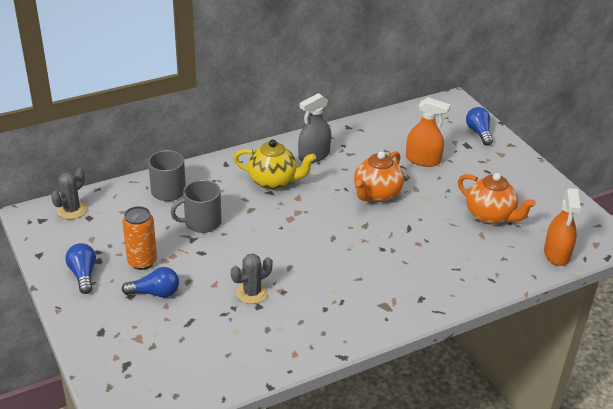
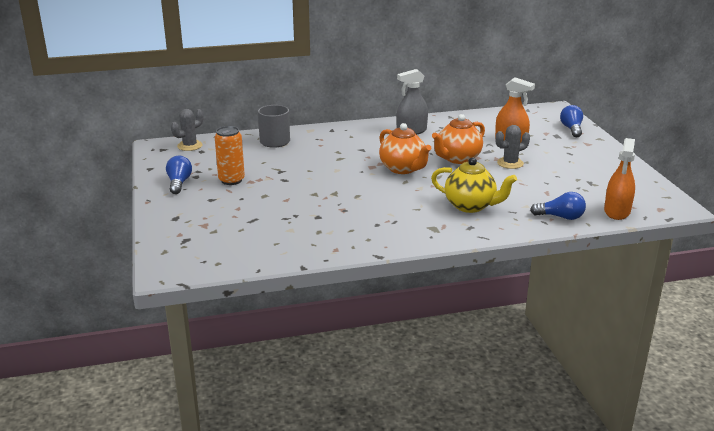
camera: 15 degrees right, 10 degrees down
blue light bulb [122,267,179,297] -> blue light bulb moved to [530,192,586,220]
grey mug [170,180,221,233] -> none
grey cactus [231,253,273,304] -> grey cactus moved to [496,125,530,169]
yellow teapot [233,139,316,190] -> yellow teapot moved to [431,157,517,213]
orange teapot [458,173,536,225] -> orange teapot moved to [379,123,431,174]

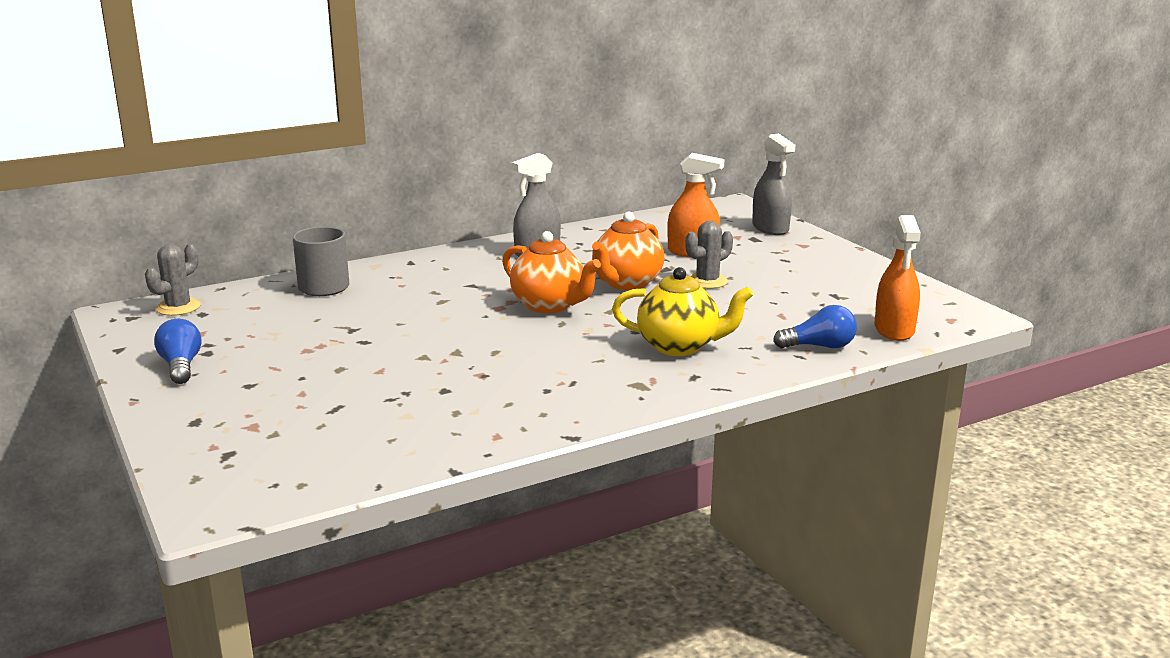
camera: 15 degrees left, 5 degrees down
orange can [215,126,245,185] -> none
blue light bulb [560,105,583,137] -> grey spray bottle [752,134,795,235]

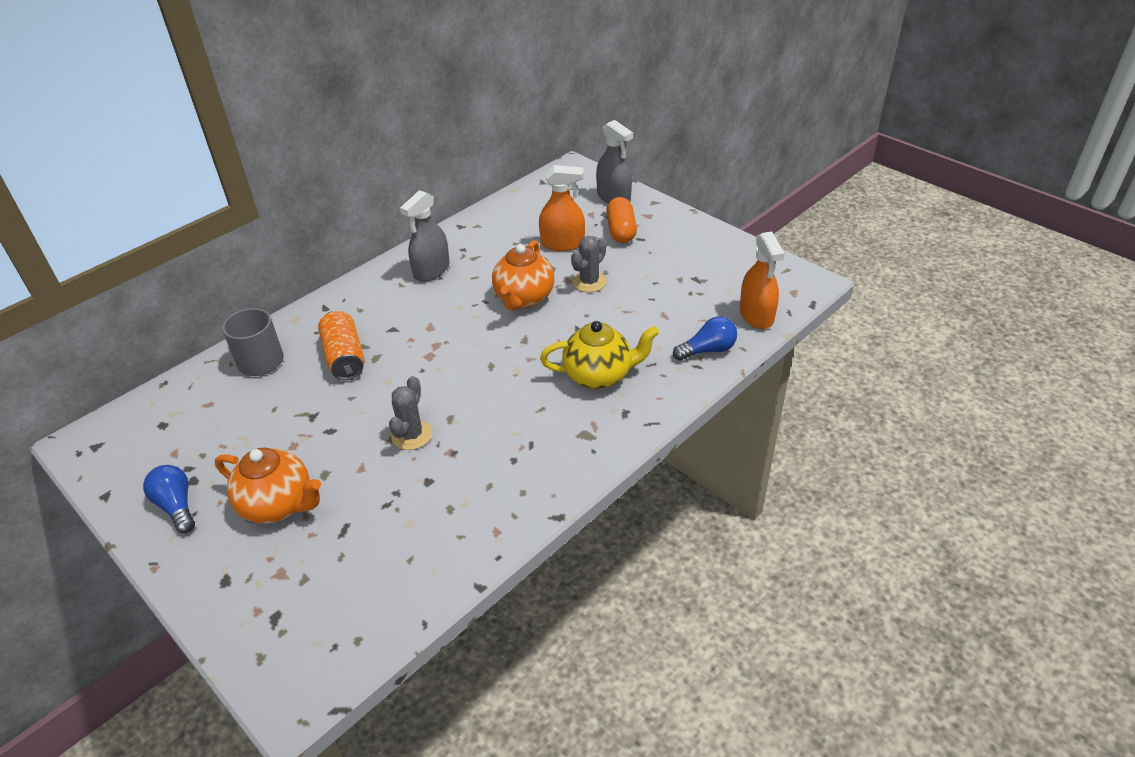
camera: 15 degrees left, 20 degrees up
grey cactus [145,243,201,316] -> grey cactus moved to [389,376,432,450]
orange teapot [502,231,601,313] -> orange teapot moved to [215,448,321,524]
none -> orange can [318,311,365,380]
none -> orange capsule [606,197,637,243]

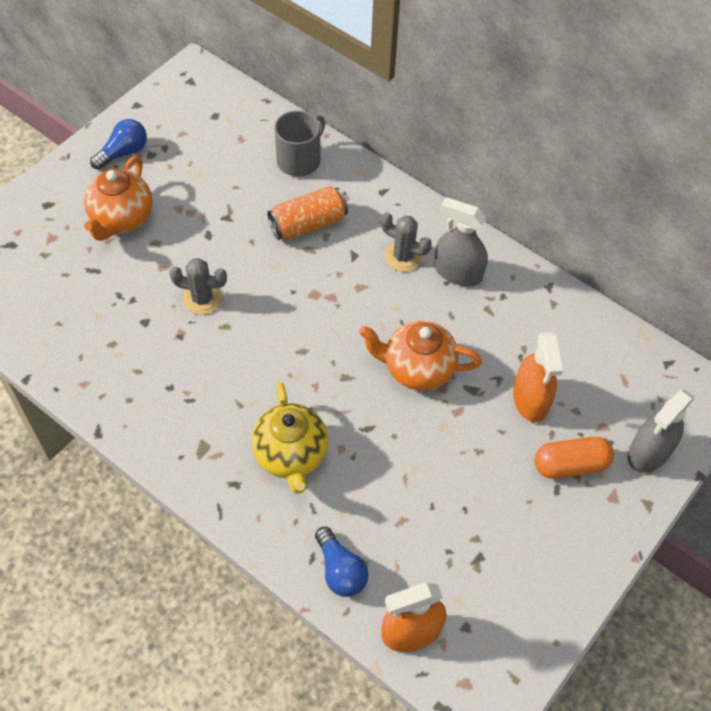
camera: 80 degrees right, 15 degrees up
grey cactus [571,236,607,292] -> grey cactus moved to [381,212,432,272]

